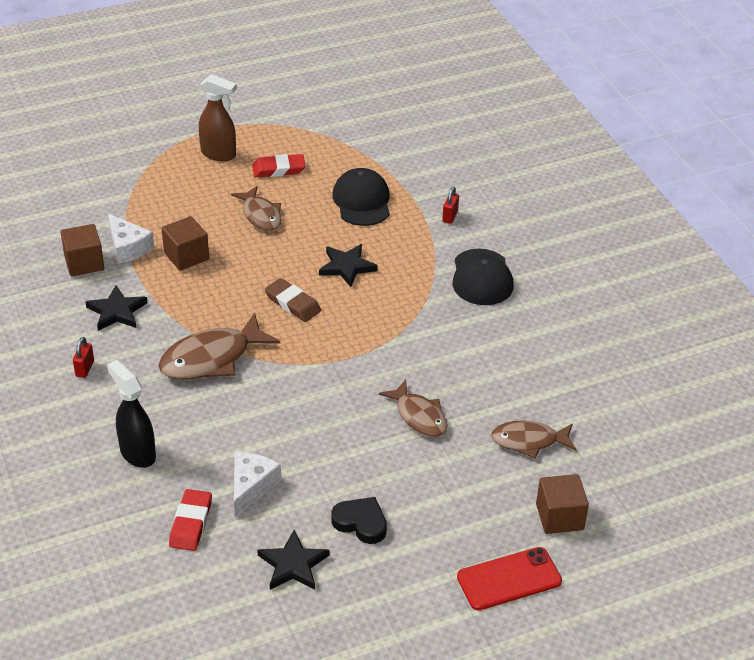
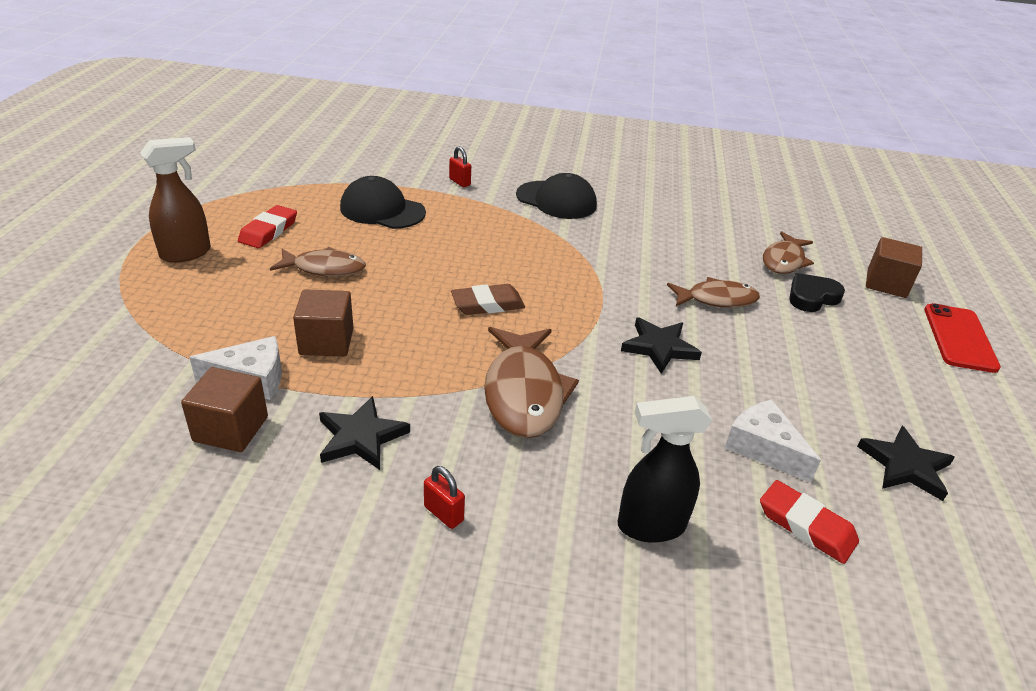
camera: 60 degrees left, 5 degrees down
black star [319,244,378,287] -> black star moved to [621,318,702,374]
black heart [331,497,387,544] -> black heart moved to [789,273,845,312]

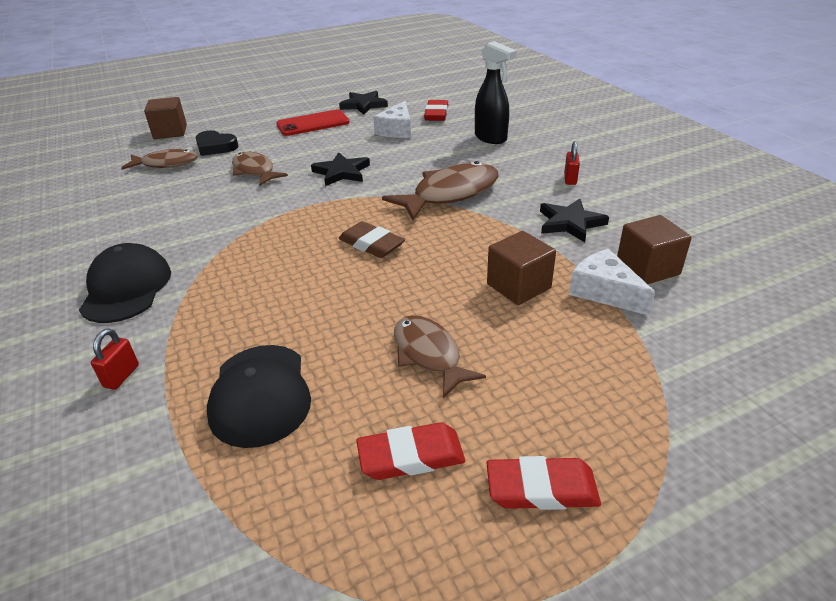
camera: 120 degrees left, 0 degrees up
brown spray bottle [140,137,211,263] -> red eraser [486,456,601,510]
red phone [924,303,1001,373] -> red phone moved to [276,109,350,136]

